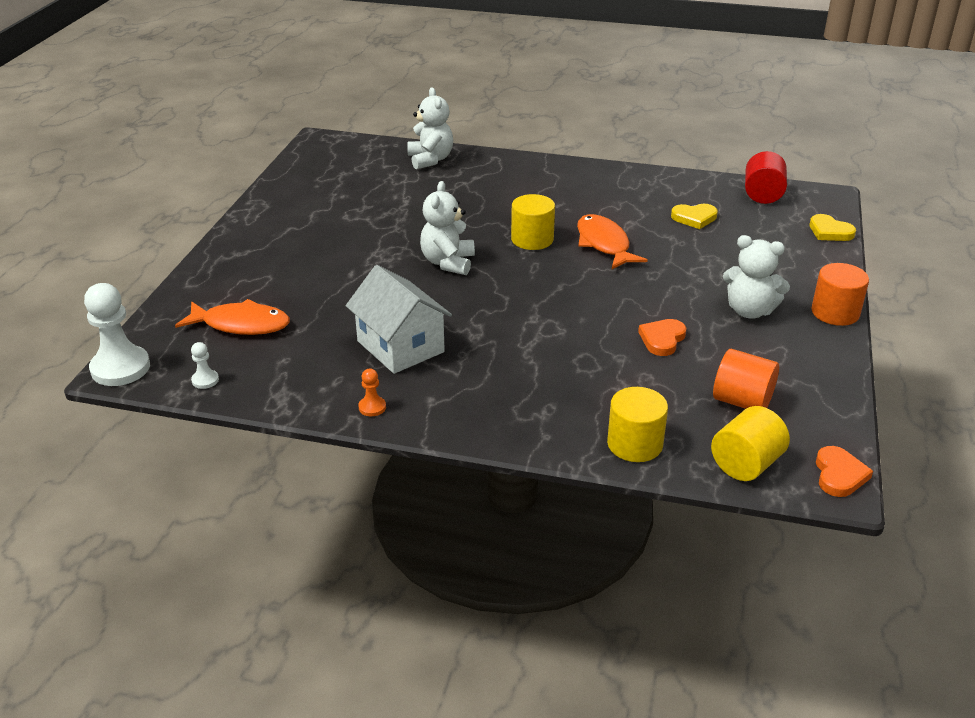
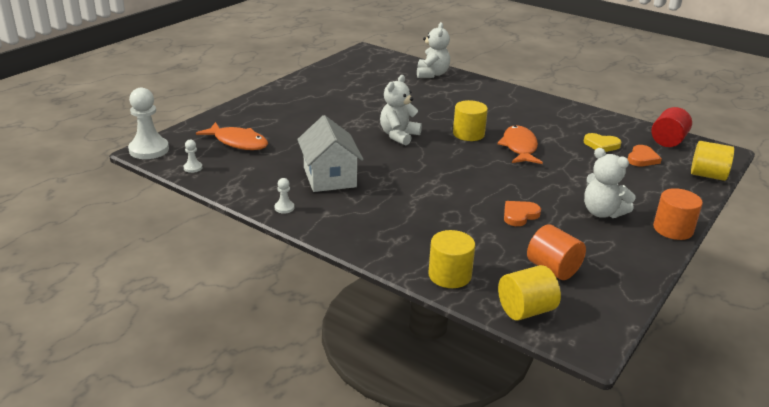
camera: 20 degrees right, 5 degrees down
orange pawn [358,369,386,416] -> white pawn [274,178,294,213]
yellow heart [809,214,856,241] -> yellow cylinder [691,141,734,181]
orange heart [816,446,873,497] -> orange heart moved to [628,145,662,166]

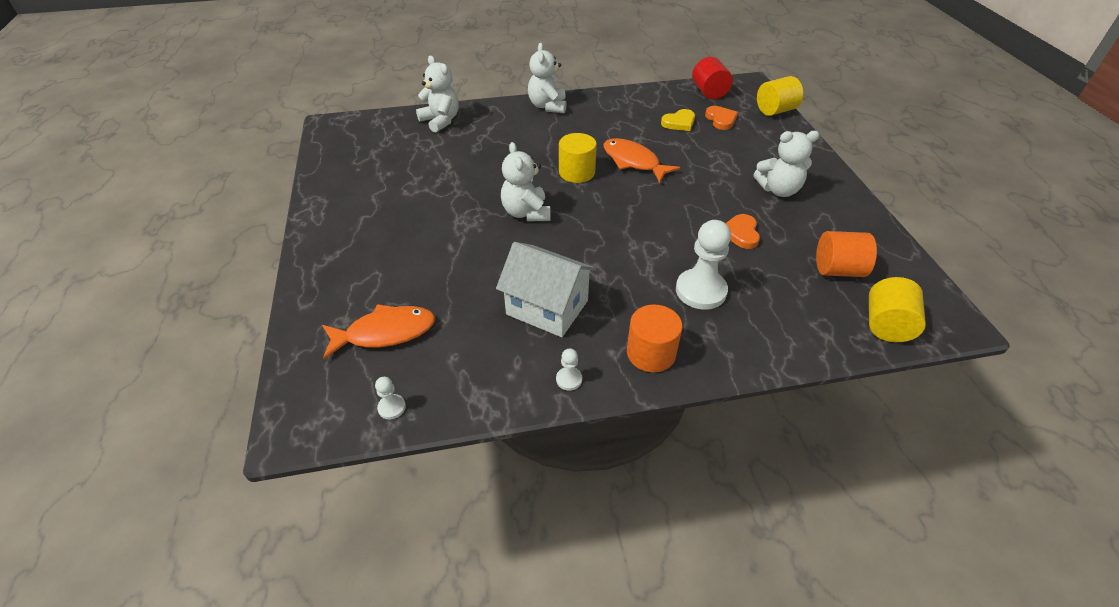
camera: 45 degrees left, 15 degrees up
white pawn [128,88,169,159] -> white pawn moved to [676,220,731,310]
yellow cylinder [428,230,475,288] -> none
orange cylinder [653,188,703,240] -> orange cylinder moved to [627,304,682,372]
none -> white teddy bear [528,43,567,113]

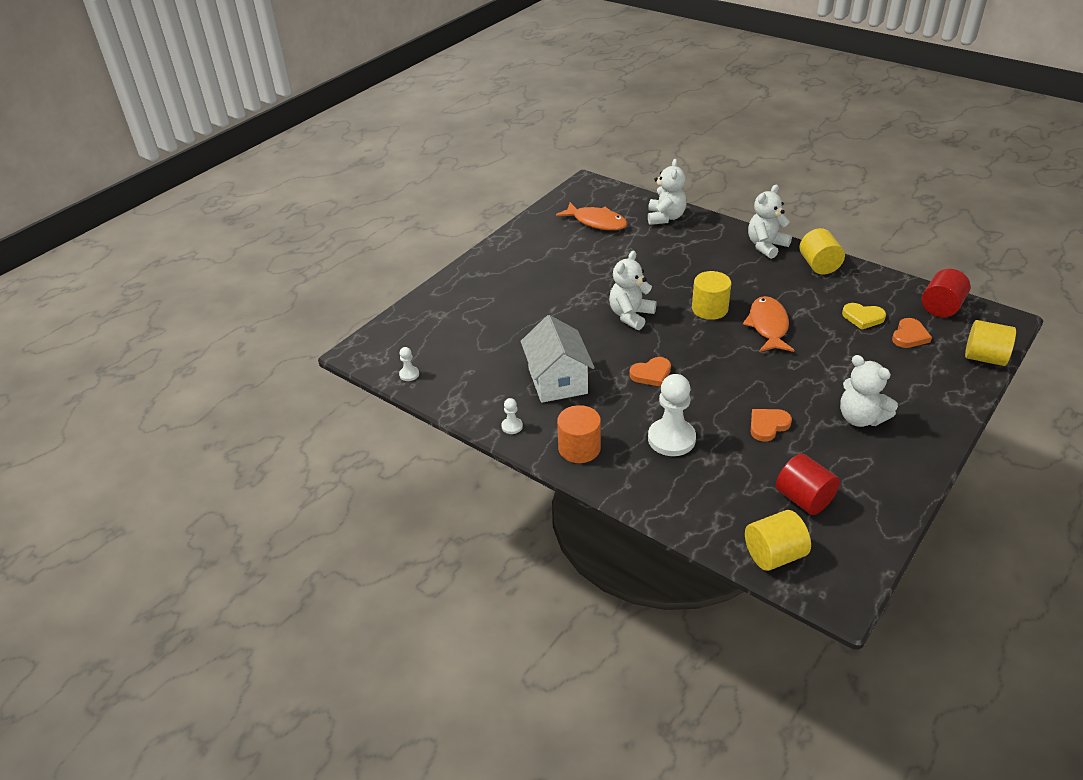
camera: 50 degrees right, 5 degrees down
orange fish [322,304,435,359] -> orange fish moved to [556,202,628,230]
orange cylinder [816,231,877,277] -> red cylinder [776,453,840,515]
none -> orange heart [629,357,671,387]
none -> yellow cylinder [799,228,845,275]

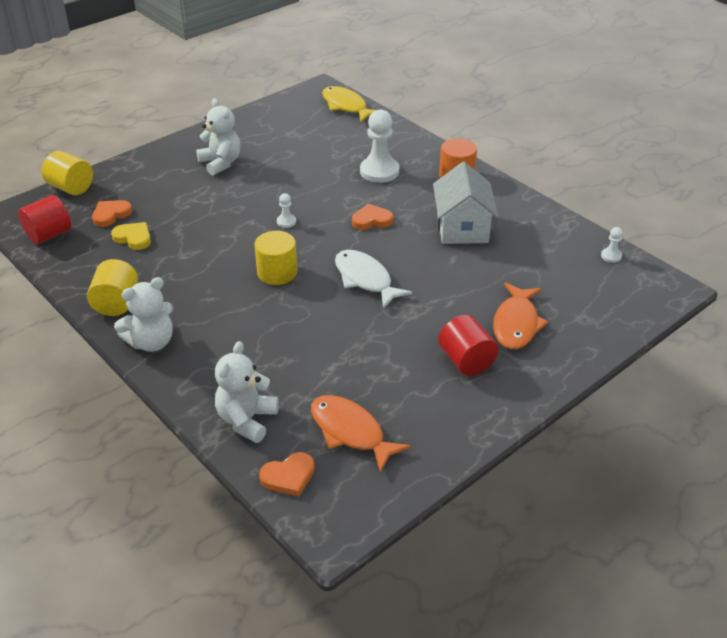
camera: 170 degrees left, 0 degrees up
white pawn [501,398,523,434] -> white pawn moved to [277,193,296,228]
white teddy bear [609,251,656,330] -> white fish [335,250,412,309]
orange fish [743,296,794,352] -> orange fish moved to [493,282,548,349]
yellow cylinder [745,510,811,571] -> yellow fish [322,86,376,122]
orange heart [751,409,792,442] -> orange heart moved to [259,452,315,496]
red cylinder [776,453,840,515] -> red cylinder moved to [438,315,499,376]

